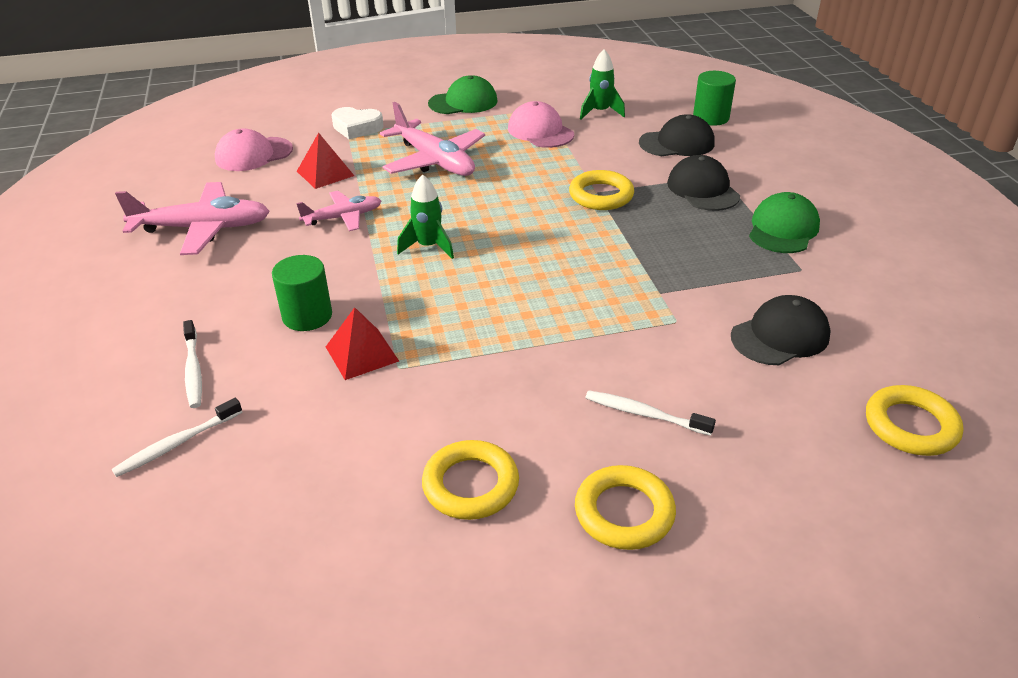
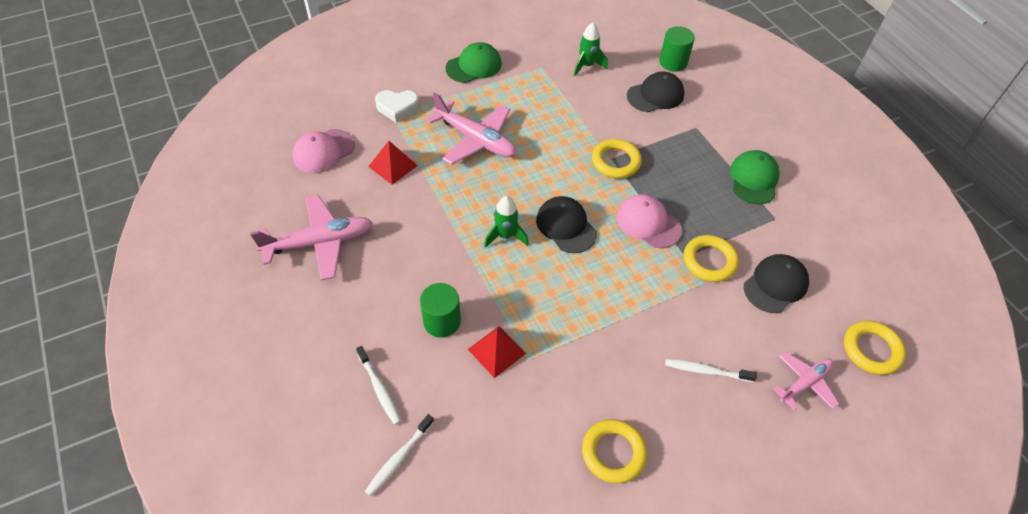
camera: 15 degrees left, 15 degrees up
pink plane [296,191,381,231] -> pink plane moved to [772,351,839,410]
pink cap [508,101,574,148] -> pink cap moved to [617,194,682,248]
yellow ring [575,465,676,550] -> yellow ring moved to [684,235,739,282]
black cap [667,155,740,211] -> black cap moved to [536,196,597,253]

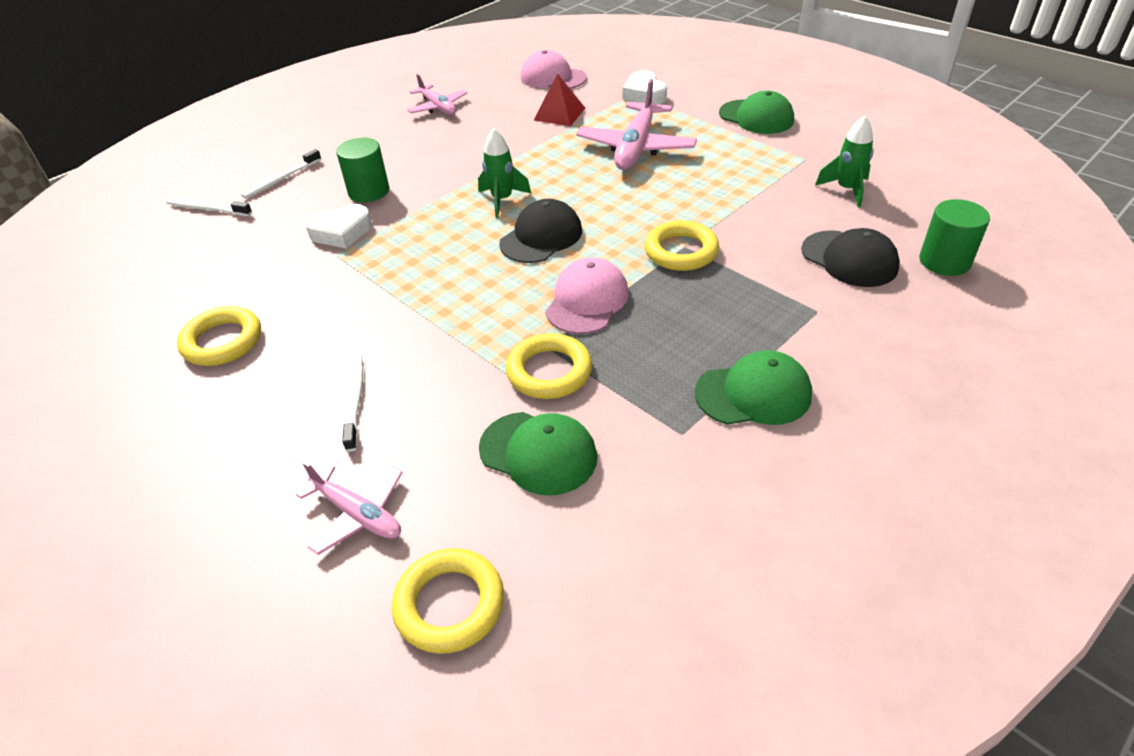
camera: 75 degrees right, 10 degrees down
pink plane [250,195,373,280] -> pink plane [407,74,467,115], size x0.60
red pyramid [468,326,526,378] -> white heart [305,204,372,249]
black cap [744,254,809,313] -> green cap [479,412,597,496]

